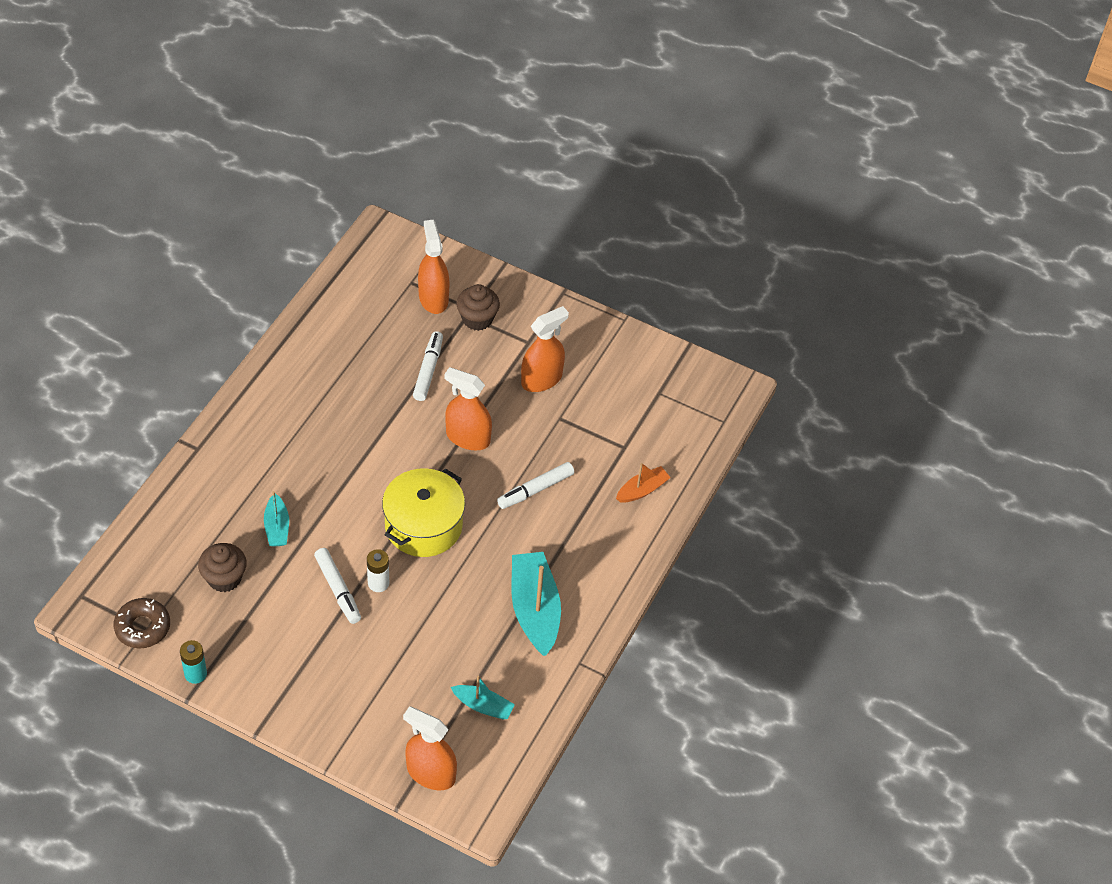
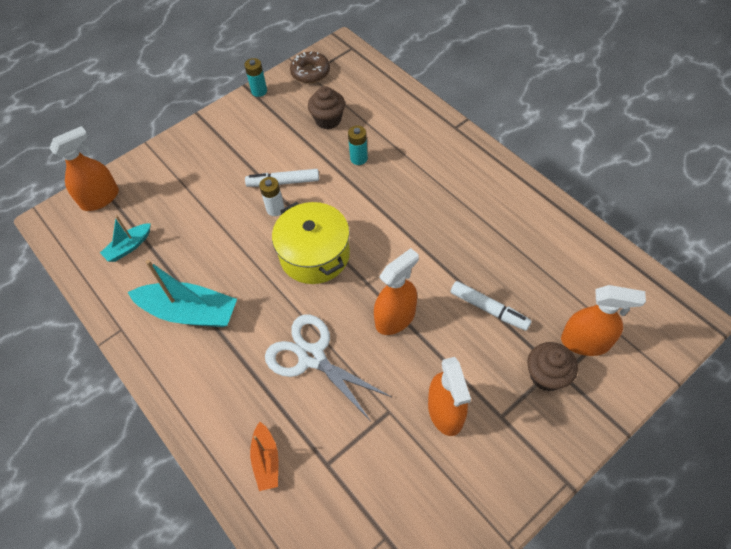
camera: 120 degrees right, 5 degrees up
turquoise boat [264,491,289,547] -> turquoise battery [348,126,368,165]
white marker [497,462,574,509] -> white scissors [265,315,391,420]

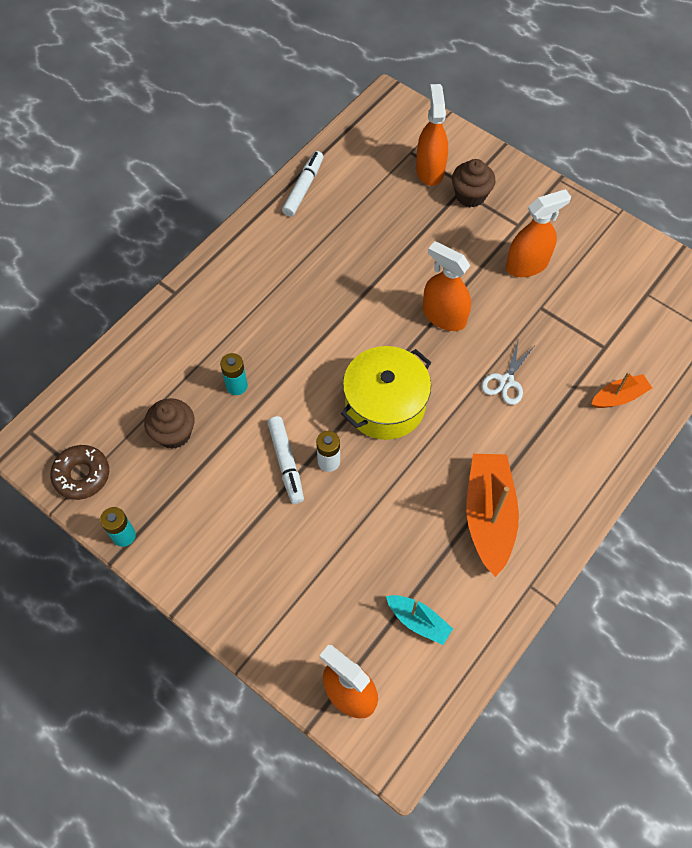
camera: 105 degrees left, 5 degrees up
turquoise boat [127,260,237,327] -> orange boat [466,454,519,577]
white scissors [265,315,391,420] -> white scissors [481,339,535,405], size x0.57
white marker [450,281,532,331] -> white marker moved to [282,151,324,217]

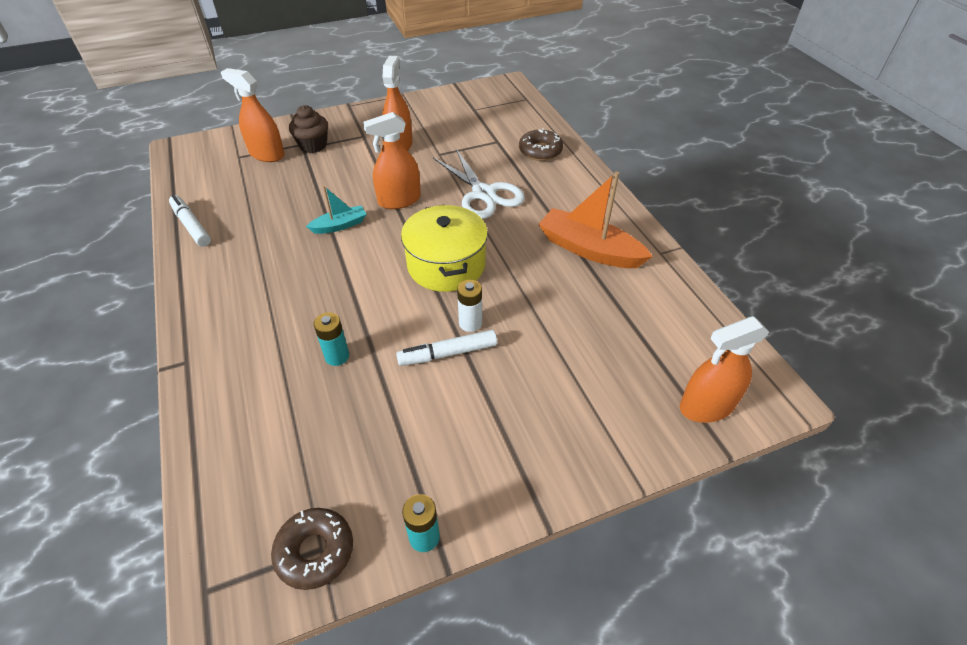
camera: 60 degrees left, 15 degrees down
brown cupcake [144,398,195,449] -> none
white marker [268,416,304,504] -> white marker turned 150 degrees clockwise [396,330,497,366]
turquoise boat [386,595,453,645] -> turquoise boat moved to [306,186,367,234]
white scissors [481,339,535,405] -> white scissors [433,149,525,219], size x1.76
orange boat [591,372,652,408] -> brown donut [519,128,563,161]

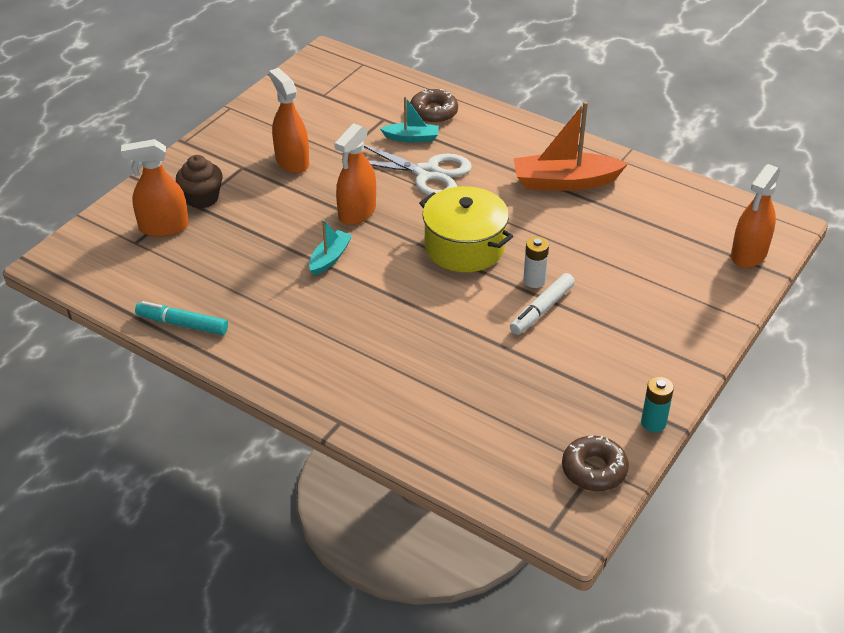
camera: 35 degrees left, 5 degrees down
white marker [169,195,211,247] -> turquoise marker [135,301,228,335]
turquoise battery [314,312,349,366] -> none
none -> turquoise boat [380,96,439,142]

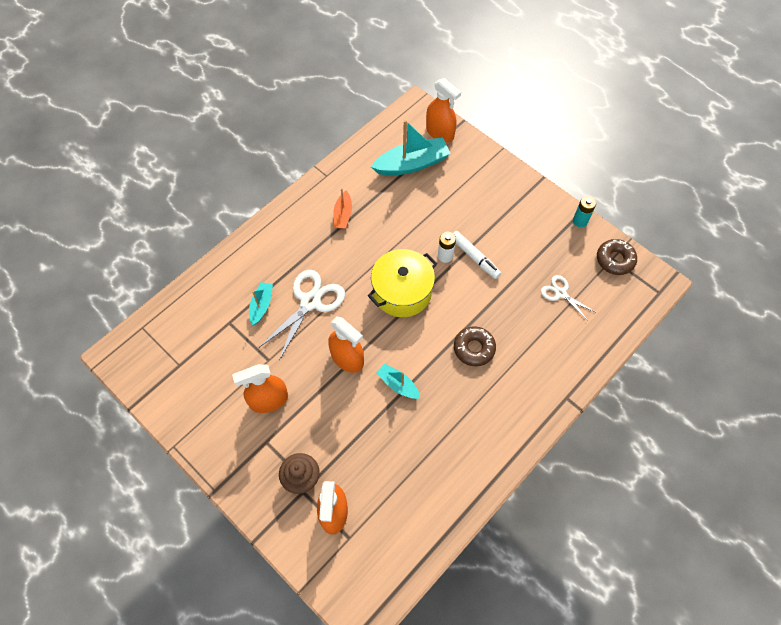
camera: 80 degrees left, 20 degrees up
turquoise marker [135,301,228,335] -> none
brown donut [410,89,458,124] -> brown donut moved to [454,326,496,366]
orange boat [513,101,629,191] -> orange boat [333,188,352,229], size x0.54
none -> turquoise boat [371,120,451,175]
none -> white scissors [541,275,595,321]

